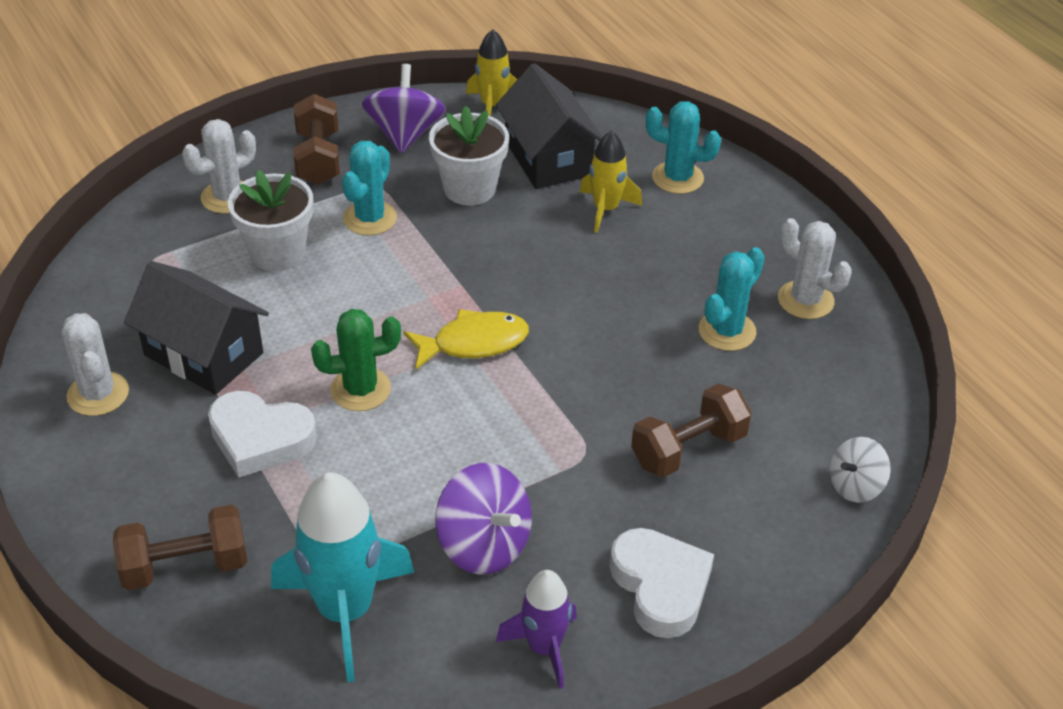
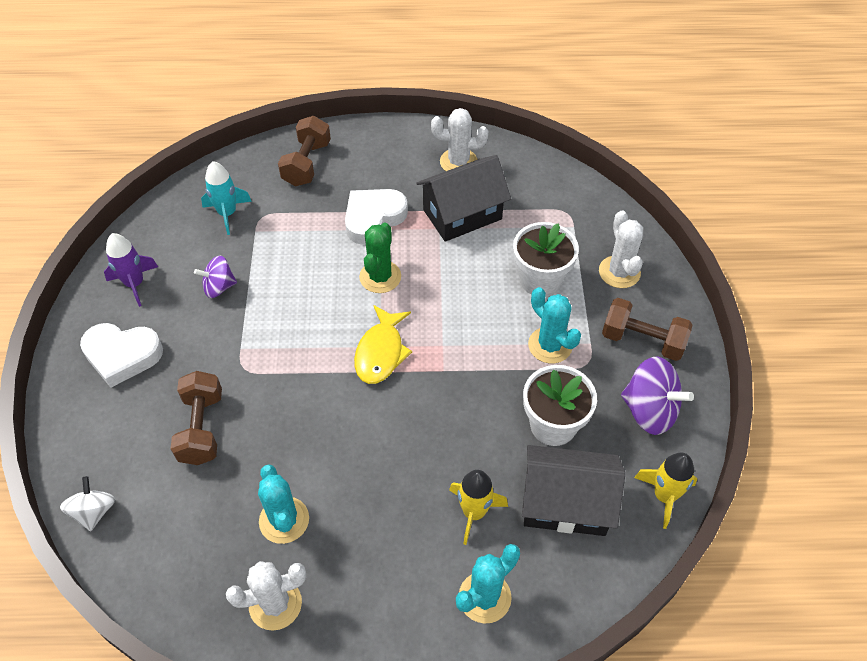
camera: 120 degrees right, 10 degrees up
turquoise rocket [271,472,414,682] -> turquoise rocket [201,161,252,235], size x0.59
purple spinning top [435,463,532,575] -> purple spinning top [194,256,237,298], size x0.62

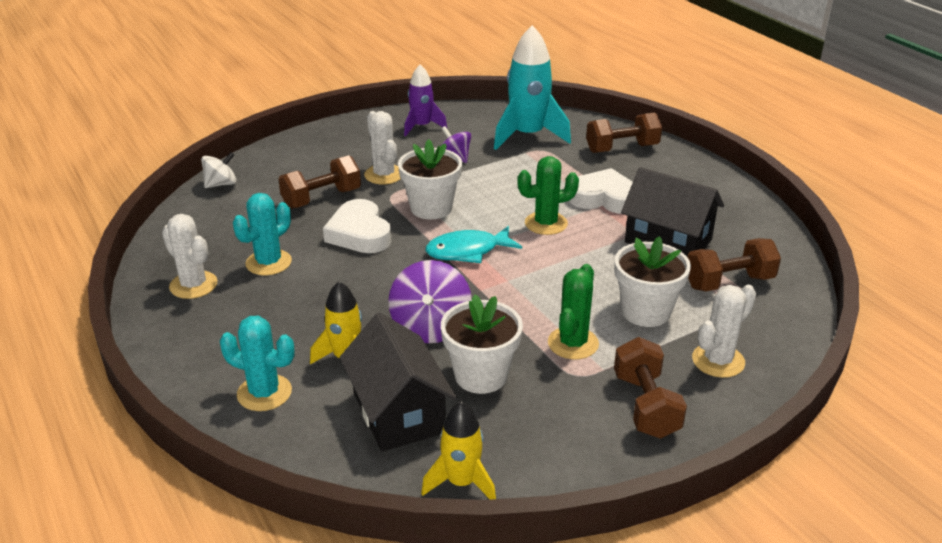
camera: 60 degrees right, 20 degrees down
white heart [80,323,163,388] -> white heart moved to [323,199,391,253]
turquoise rocket [201,161,252,235] -> turquoise rocket [494,25,571,150], size x1.70
yellow fish [354,305,412,384] -> turquoise fish [425,226,522,263]
white cactus [431,108,488,171] -> white cactus moved to [364,111,401,185]
turquoise cactus [528,287,581,364] -> green cactus [548,264,599,359]
purple spinning top [621,357,694,435] -> purple spinning top moved to [388,260,472,343]
none -> white flower pot [398,139,462,219]
none -> brown dumbbell [687,238,781,291]

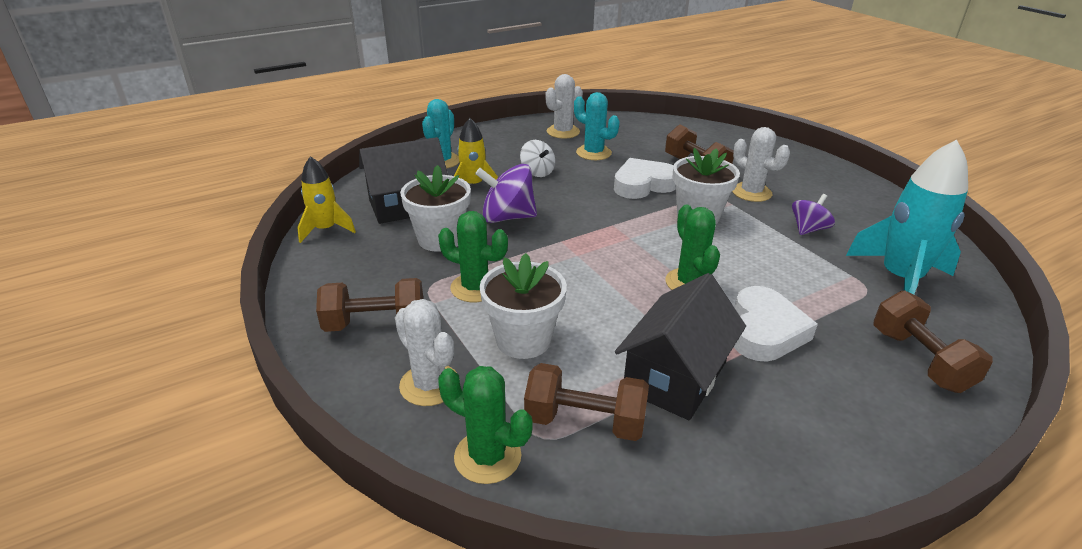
camera: 90 degrees right, 0 degrees up
white spinning top [201,152,237,188] -> white spinning top moved to [520,140,555,177]
white cactus [364,111,401,185] -> white cactus turned 75 degrees clockwise [732,127,790,202]
purple rocket [404,65,447,136] -> none
turquoise fish [425,226,522,263] -> none
brown dumbbell [687,238,781,291] -> brown dumbbell turned 60 degrees counterclockwise [524,363,649,441]
none -> green cactus [438,366,533,484]

